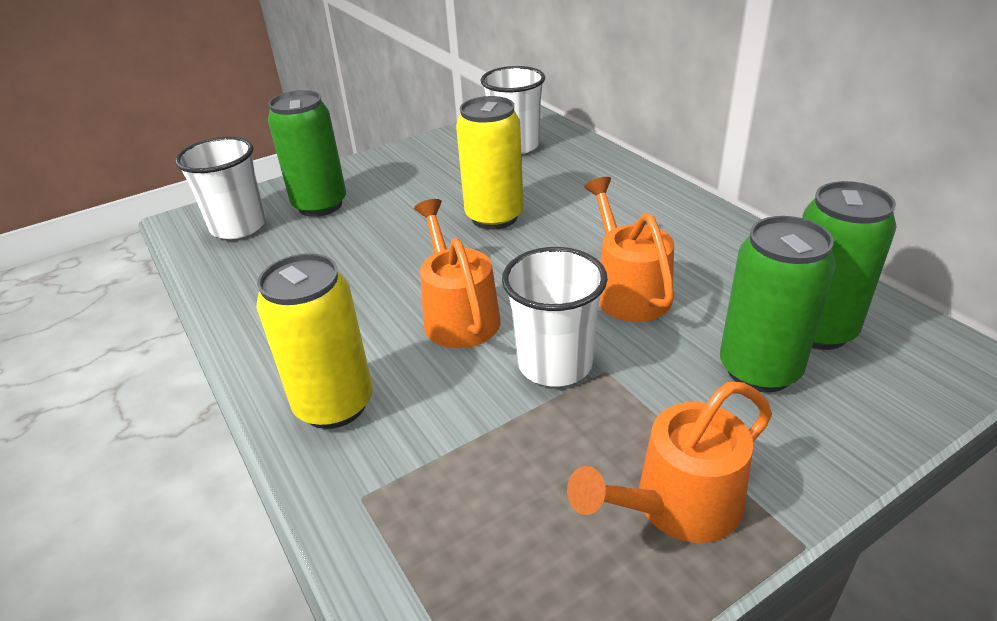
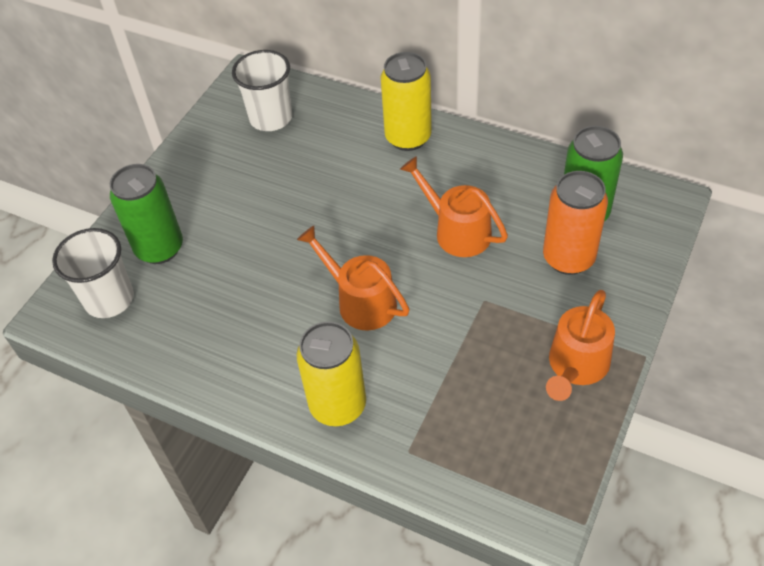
camera: 30 degrees left, 15 degrees up
yellow can [456,96,524,230] -> yellow can moved to [381,52,432,151]
white cup [502,247,608,386] -> none
green can [720,216,836,393] -> orange can [543,171,608,275]

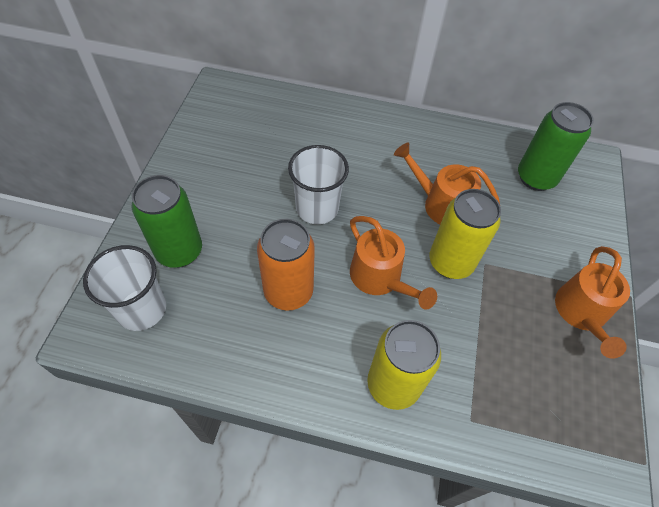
camera: 20 degrees left, 5 degrees up
white cup [232,50,292,131] -> white cup moved to [288,145,349,224]
orange watering can [297,226,410,331] -> orange watering can turned 150 degrees counterclockwise [350,216,437,310]
yellow can [381,52,432,151] -> yellow can moved to [430,189,501,279]
orange can [543,171,608,275] -> orange can moved to [257,219,315,311]

